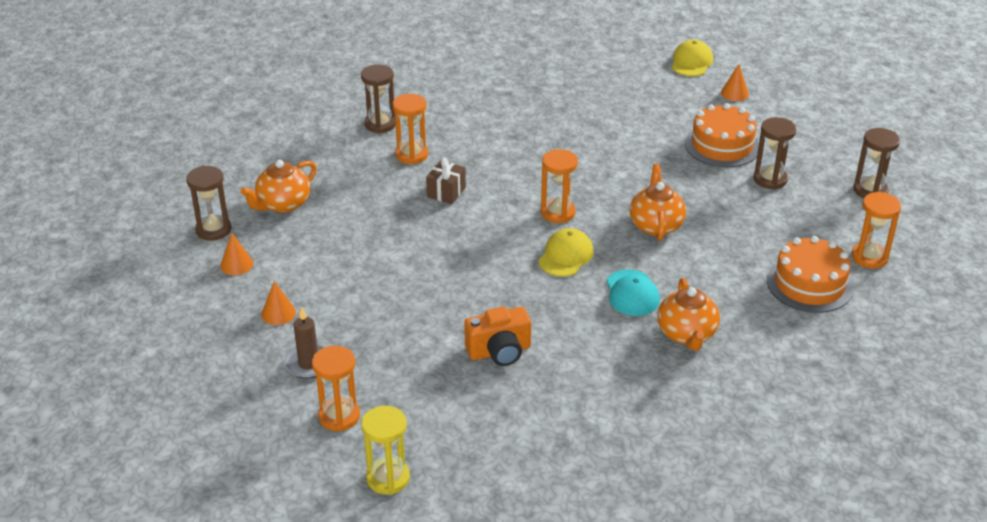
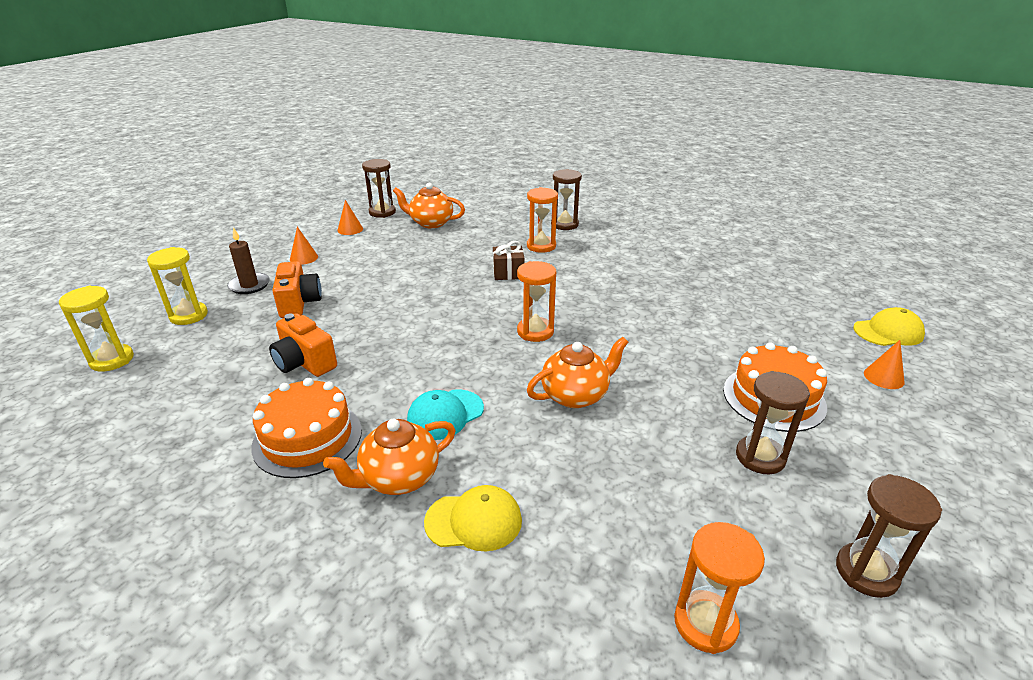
camera: 60 degrees right, 5 degrees down
orange hourglass [312,346,360,432] -> yellow hourglass [147,247,208,325]
yellow cap [538,228,594,277] -> yellow cap moved to [424,485,522,551]
orange cake [767,236,853,313] -> orange cake moved to [251,378,362,478]
none -> orange camera [272,261,322,318]

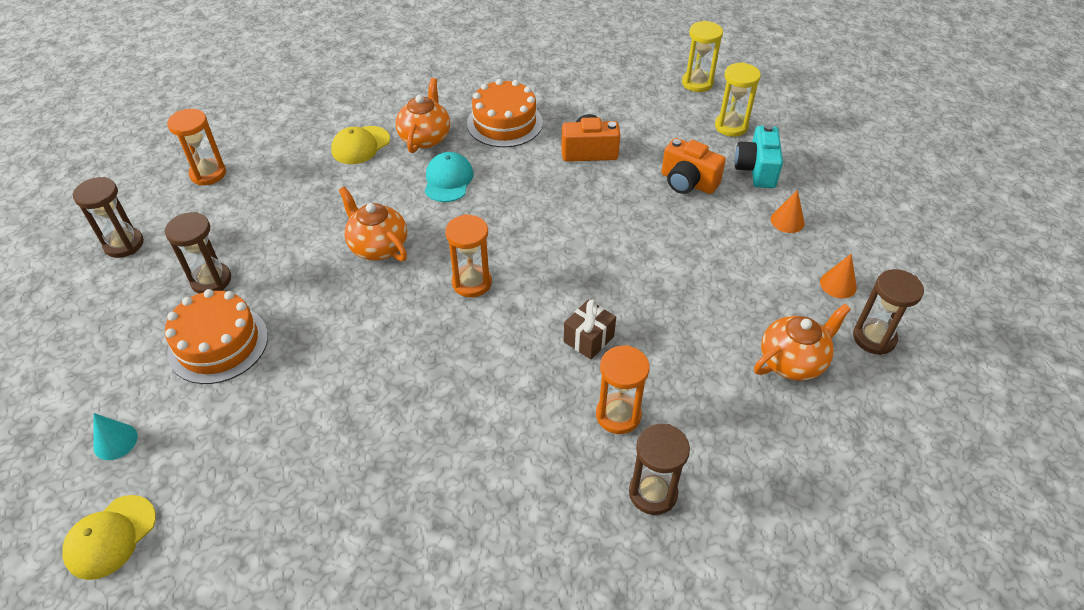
camera: 135 degrees right, 15 degrees up
brown candle [227,227,270,294] -> turquoise camera [735,124,783,188]
orange teapot [527,337,628,408] -> orange teapot turned 120 degrees clockwise [339,187,407,261]
orange cone [864,340,905,389] -> turquoise cone [93,413,138,460]

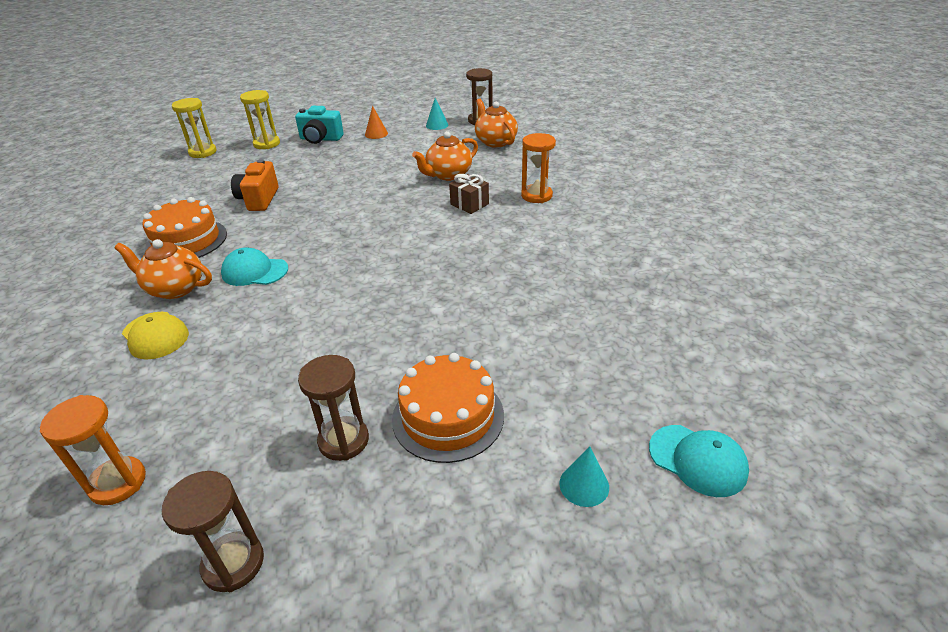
camera: 85 degrees left, 10 degrees down
yellow cap [62,495,156,580] -> turquoise cap [649,425,749,497]
orange teapot [339,187,407,261] -> orange teapot moved to [412,131,478,181]
orange hourglass [445,214,492,297] -> none
brown hourglass [629,424,690,515] -> none
orange camera [661,138,726,194] -> none
orange cone [820,254,857,299] -> turquoise cone [426,98,448,130]

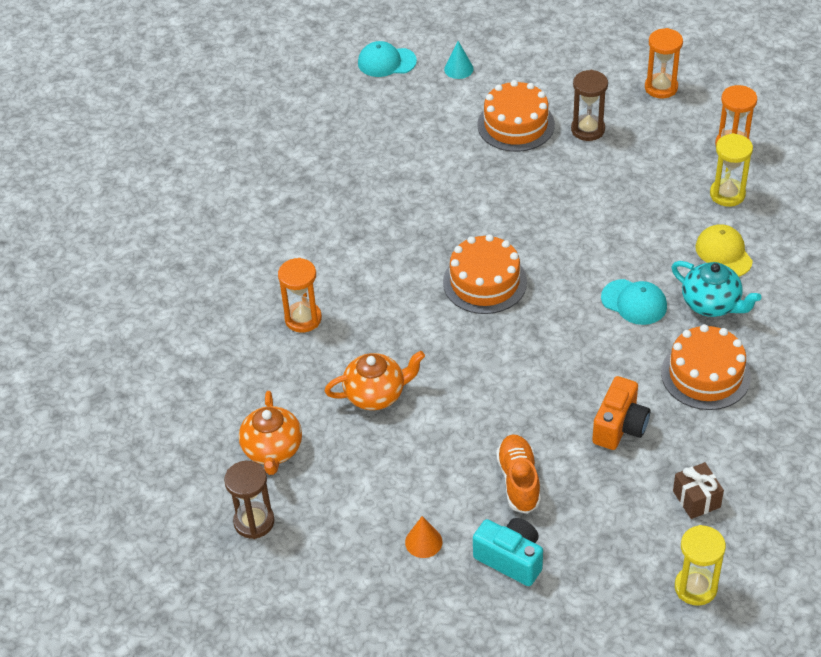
camera: 155 degrees left, 10 degrees up
orange teapot [114,239,212,299] -> turquoise teapot [672,261,761,317]
brown hourglass [162,471,264,592] -> orange hourglass [645,28,683,98]
yellow hourglass [240,90,280,149] -> yellow hourglass moved to [710,133,753,207]
turquoise cone [426,98,448,130] -> none
brown gift [449,174,489,214] -> brown gift moved to [673,462,724,519]
turquoise cap [649,425,749,497] -> turquoise cap turned 60 degrees counterclockwise [358,41,417,77]
none -> orange cake [443,234,527,314]
none -> orange shoe [496,434,541,514]

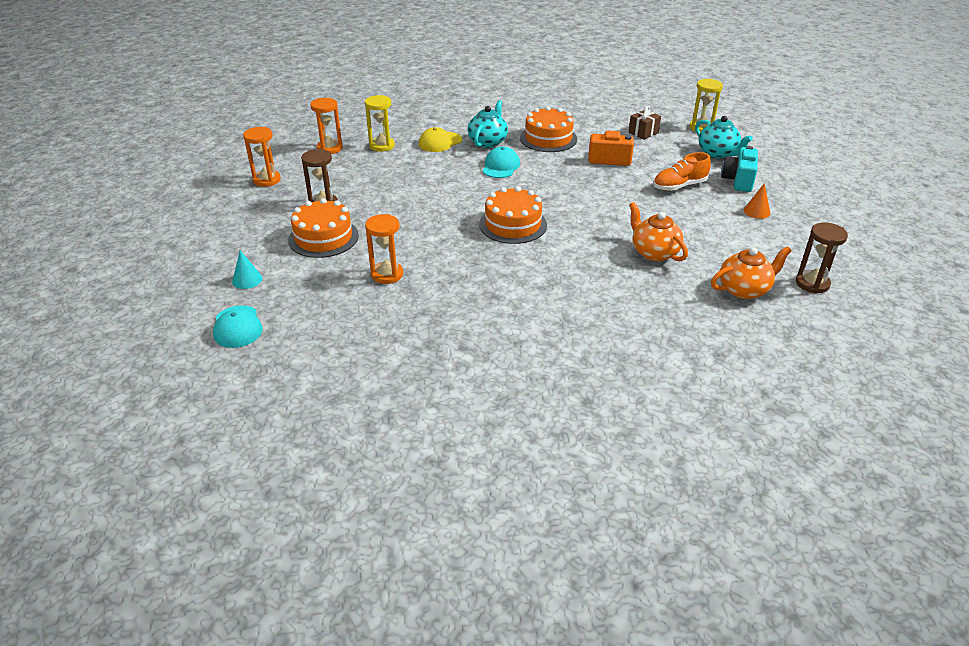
camera: 110 degrees left, 10 degrees down
orange hourglass [278,258,322,333] -> orange hourglass moved to [365,214,403,284]
none -> turquoise teapot [695,116,753,159]

